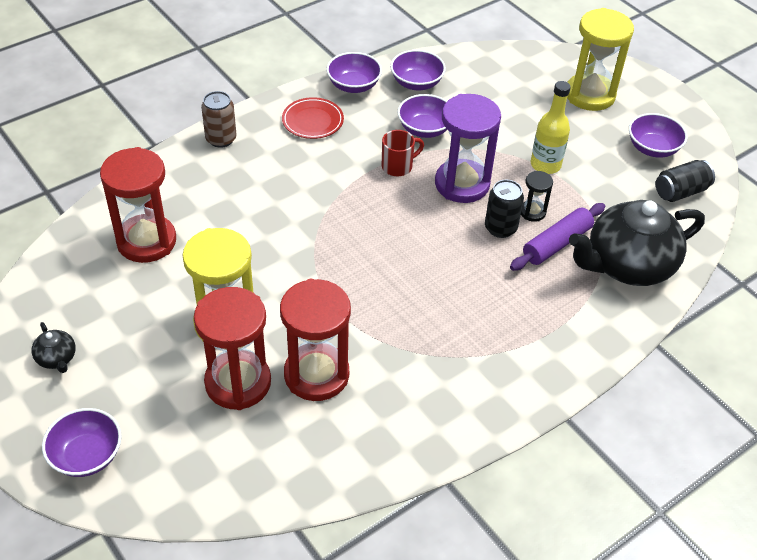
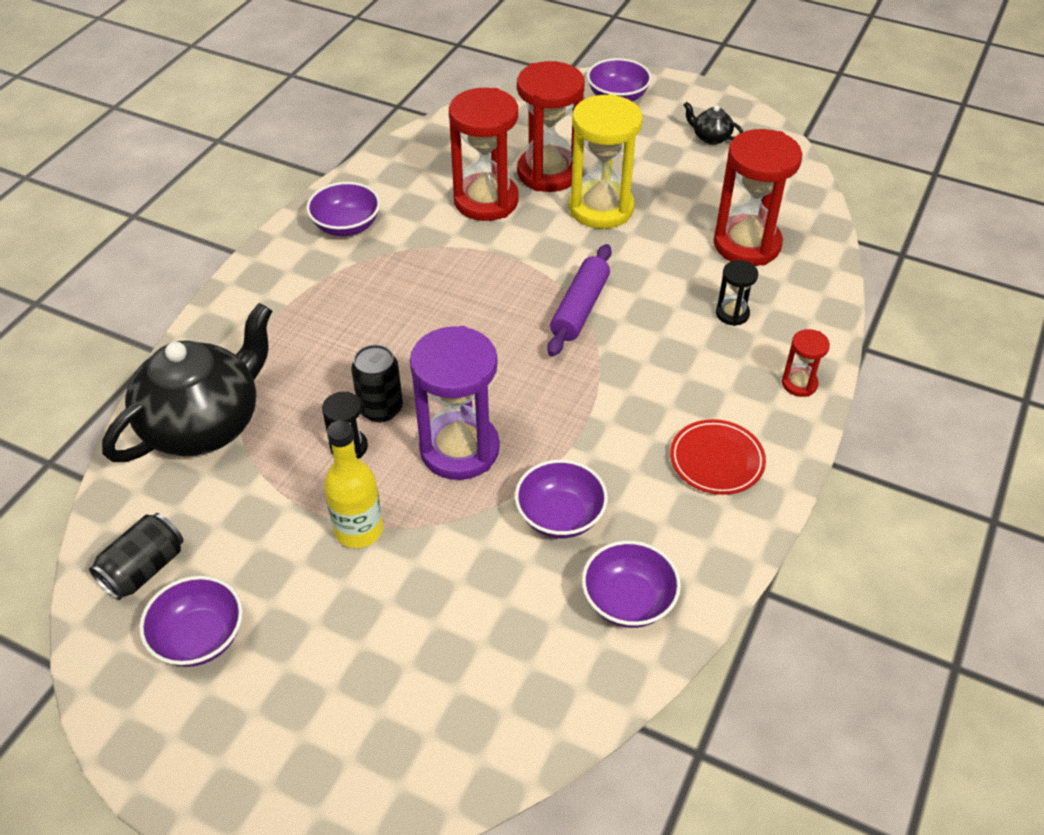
camera: 155 degrees right, 0 degrees up
brown can [201,91,237,148] -> red hourglass [782,329,830,397]
purple bowl [326,52,382,93] -> purple bowl moved to [306,182,380,236]
red mug [382,130,424,176] -> none
purple rolling pin [510,203,605,271] -> purple rolling pin moved to [547,244,612,357]
yellow hourglass [567,8,634,111] -> none
none -> black hourglass [716,260,758,326]

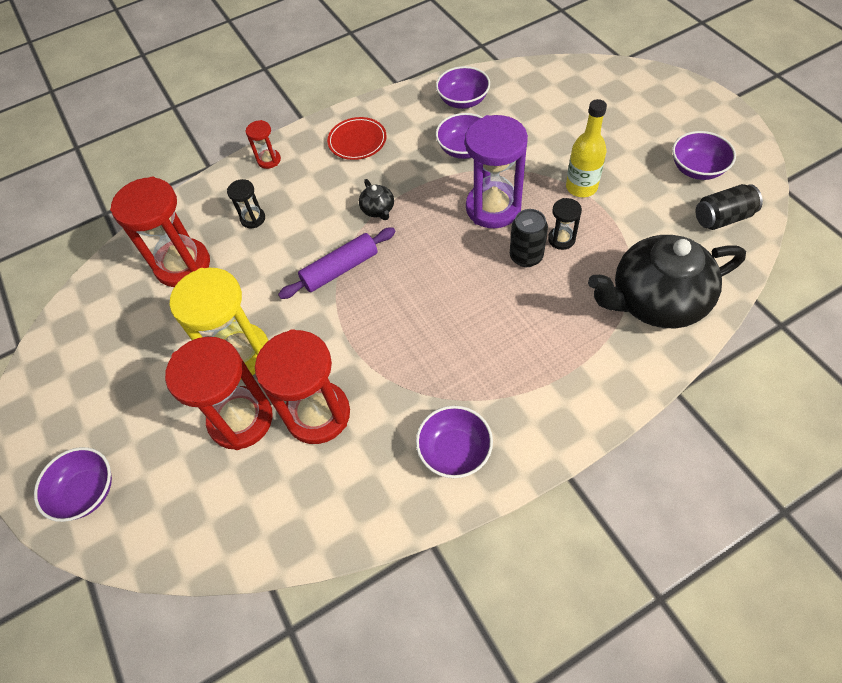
camera: 140 degrees left, 10 degrees up
black teapot [684,102,743,145] -> black teapot moved to [359,179,394,220]

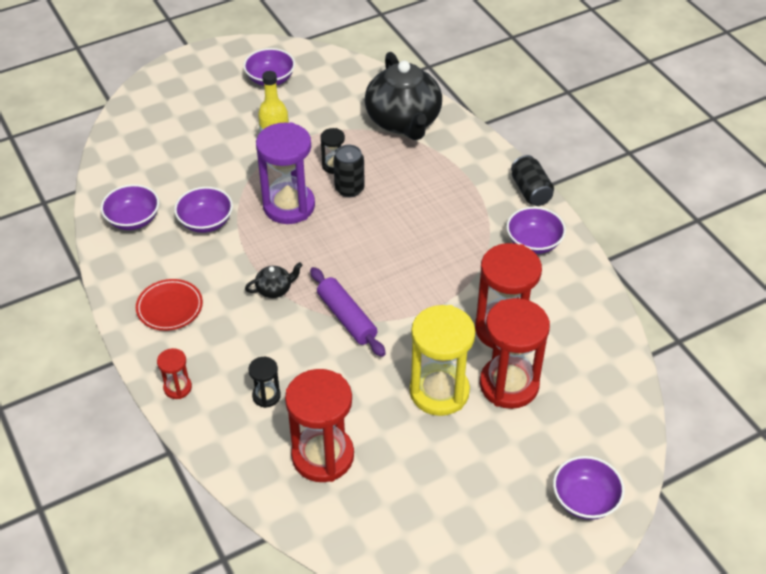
camera: 95 degrees left, 10 degrees down
black can [696,184,763,230] -> black can moved to [511,155,554,206]

